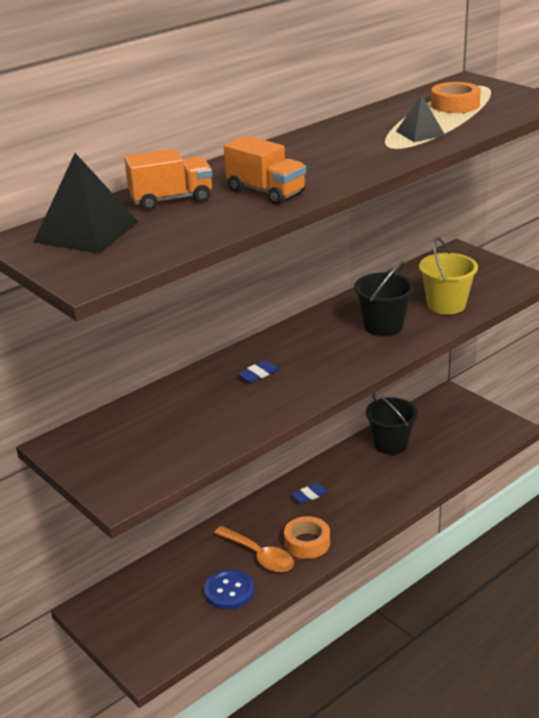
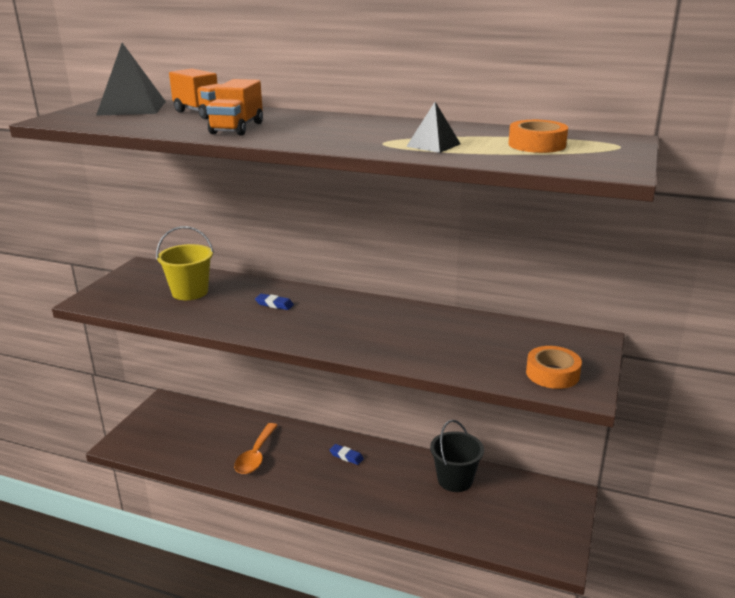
camera: 60 degrees right, 5 degrees down
blue button [204,569,254,610] -> none
orange tape [284,516,330,559] -> orange tape moved to [526,346,582,389]
black bucket [354,261,414,336] -> none
yellow bucket [419,237,478,315] -> yellow bucket moved to [156,226,214,300]

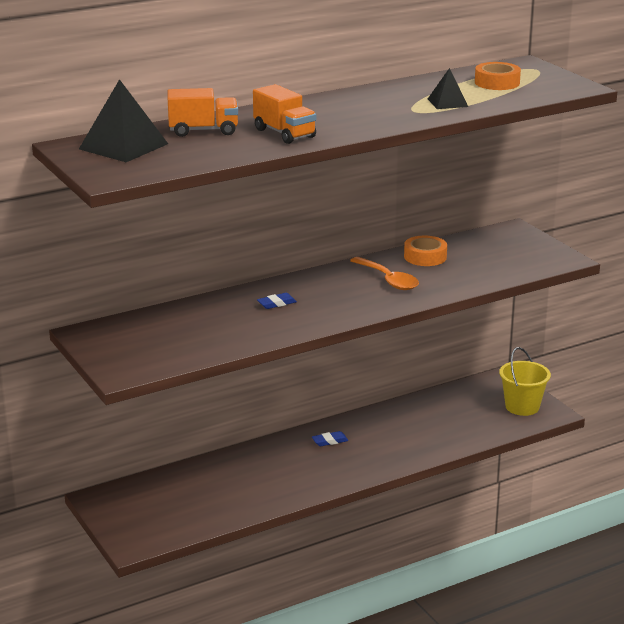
camera: 50 degrees left, 0 degrees up
yellow bucket [156,226,214,300] -> yellow bucket moved to [499,347,551,416]
orange spoon [234,423,278,474] -> orange spoon moved to [350,257,419,290]
black bucket [430,420,484,492] -> none
orange tape [526,346,582,389] -> orange tape moved to [404,236,447,266]

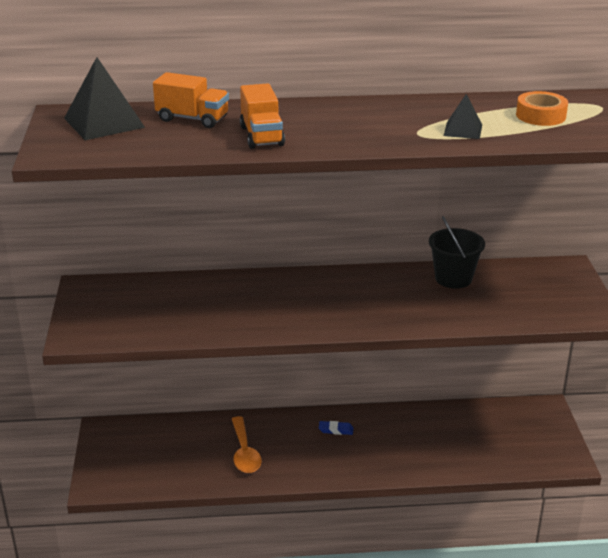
camera: 25 degrees right, 5 degrees up
blue eraser [257,293,297,309] -> none
orange spoon [350,257,419,290] -> orange spoon moved to [232,416,262,473]
orange tape [404,236,447,266] -> black bucket [429,216,485,289]
yellow bucket [499,347,551,416] -> none

